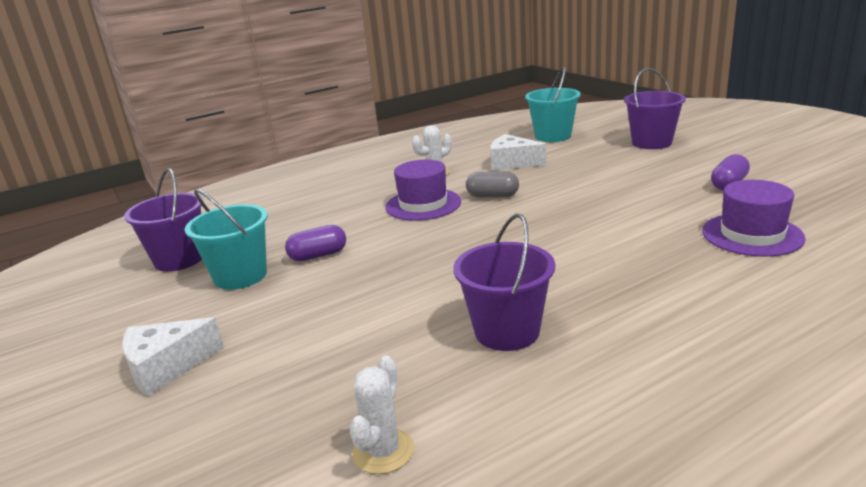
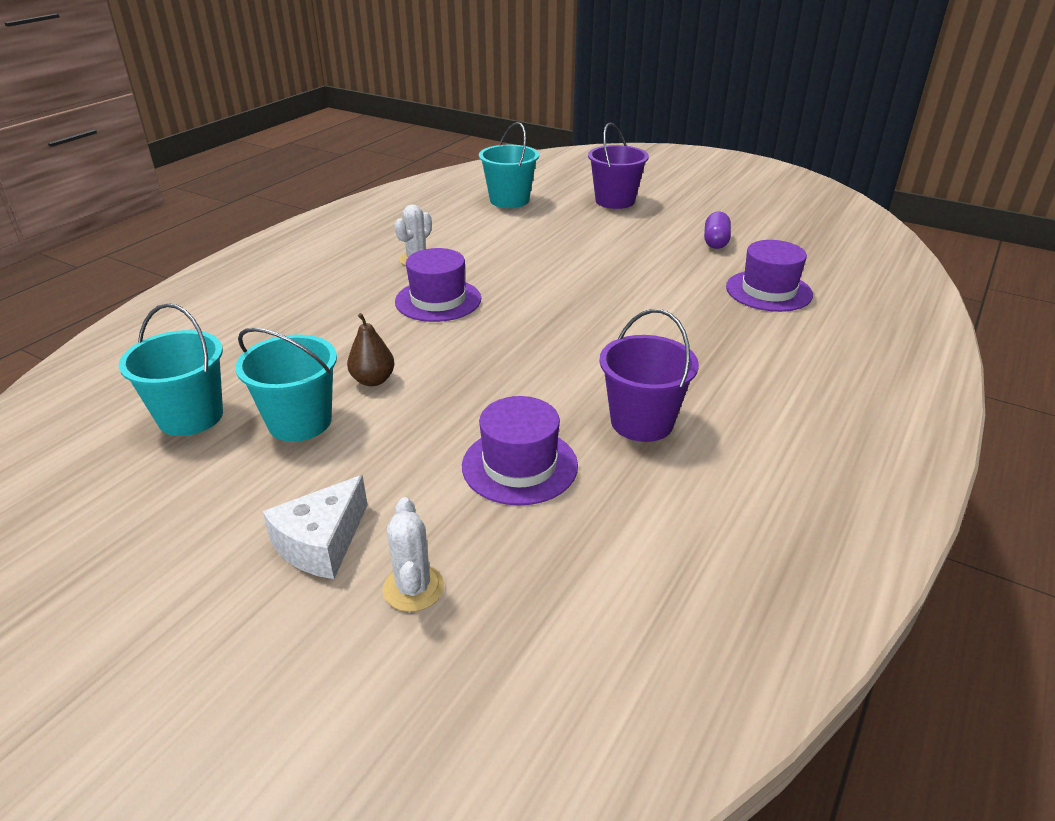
camera: 30 degrees left, 10 degrees up
purple bucket [124,168,203,272] -> turquoise bucket [119,303,223,436]
purple capsule [285,225,346,262] -> brown pear [347,313,395,386]
white cactus [350,356,414,474] -> white cactus moved to [383,497,444,612]
grey capsule [466,171,519,197] -> none
white cheese [490,134,546,171] -> none
none -> purple hat [462,396,578,505]

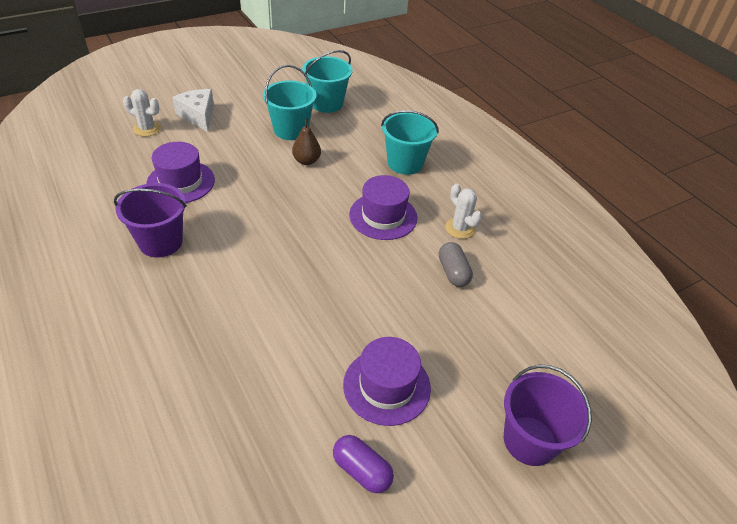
camera: 115 degrees right, 10 degrees up
turquoise bucket [479,122,539,208] -> turquoise bucket moved to [381,110,439,175]
purple hat [726,240,813,312] -> purple hat moved to [343,337,431,426]
none -> grey capsule [439,242,473,287]

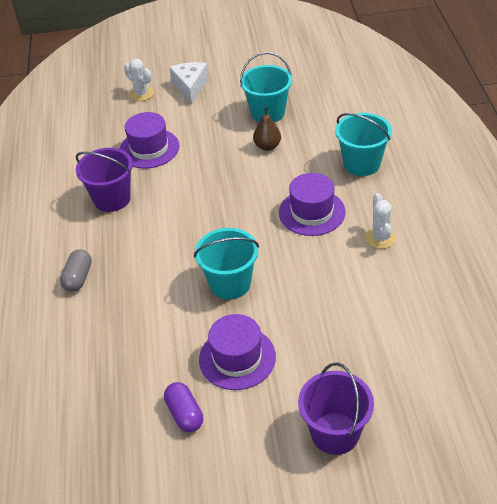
camera: 30 degrees right, 0 degrees up
turquoise bucket [302,50,353,113] -> turquoise bucket moved to [194,228,259,300]
grey capsule [439,242,473,287] -> grey capsule moved to [60,249,92,292]

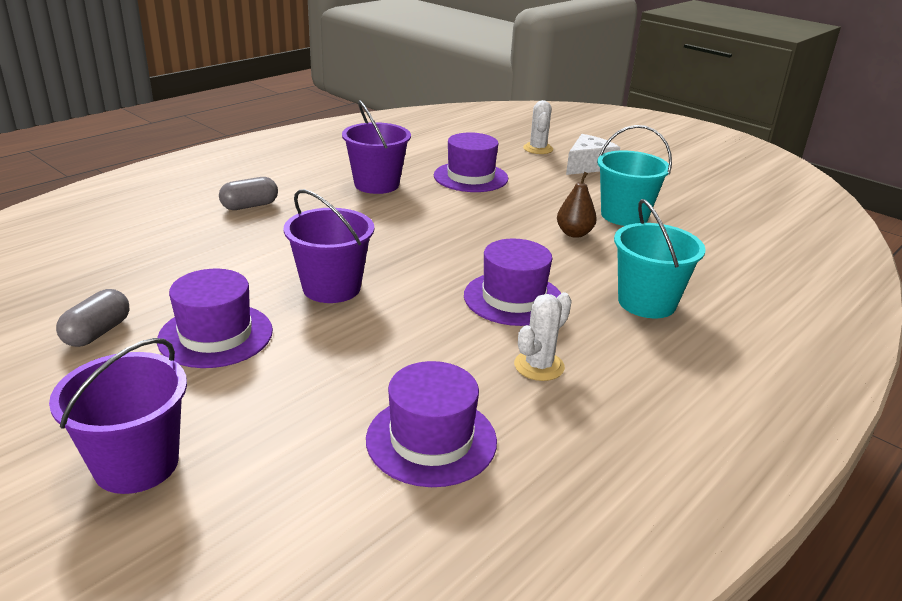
camera: 45 degrees right, 15 degrees down
purple capsule [164,382,203,432] -> grey capsule [56,289,130,347]
turquoise bucket [194,228,259,300] -> purple bucket [284,189,374,303]
none -> purple hat [366,361,497,487]

